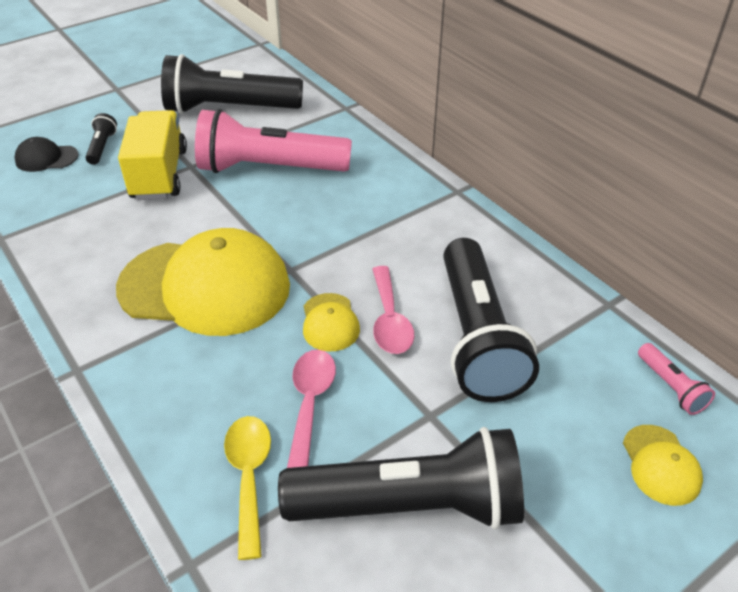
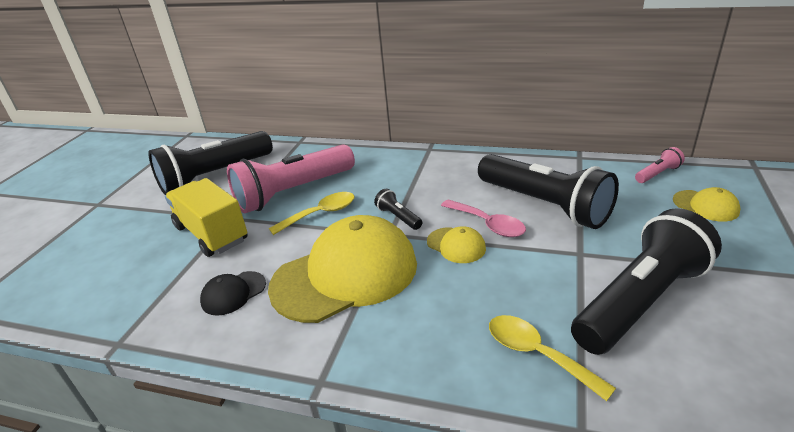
camera: 35 degrees left, 10 degrees down
black cap [14,137,79,172] -> black cap moved to [200,271,266,316]
black flashlight [85,113,117,165] -> black flashlight moved to [374,189,422,230]
pink spoon [287,350,336,468] -> none
pink flashlight [638,343,715,415] -> pink flashlight turned 60 degrees counterclockwise [635,147,685,183]
none -> yellow spoon [269,192,355,235]

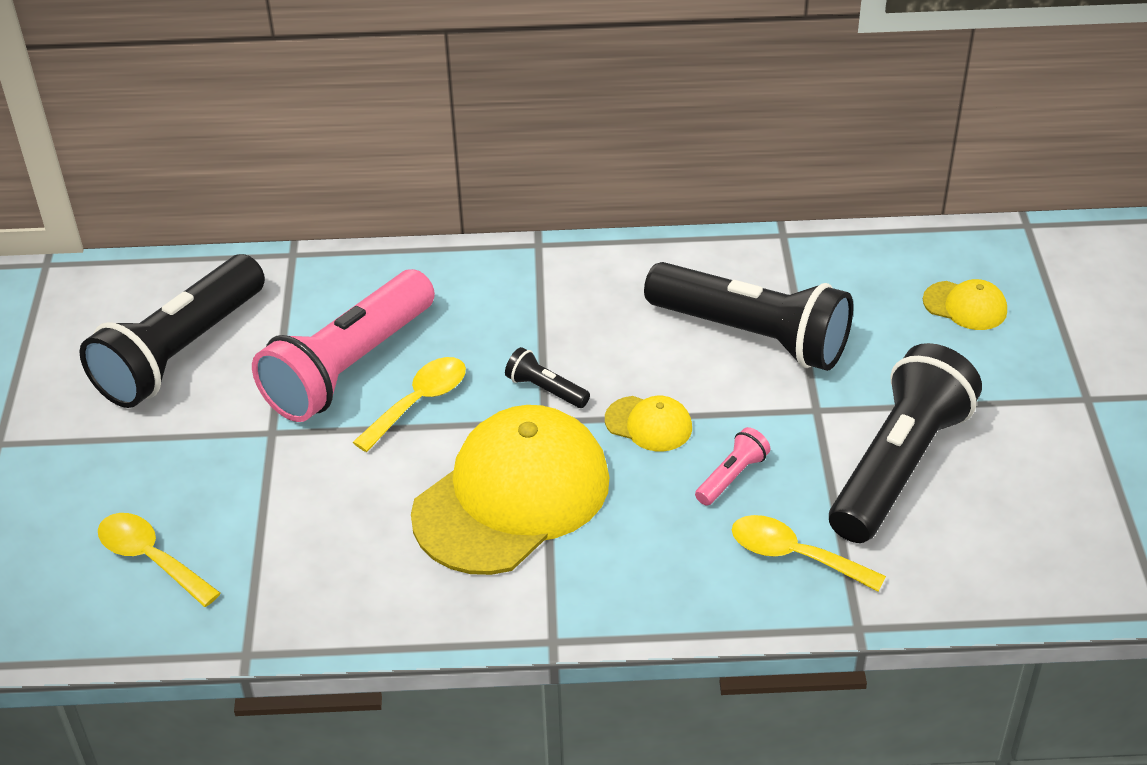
camera: 20 degrees left, 10 degrees up
yellow truck [165,178,248,257] -> none
black cap [200,271,266,316] -> none
pink spoon [441,199,526,237] -> none
pink flashlight [635,147,685,183] -> pink flashlight moved to [695,427,770,506]
none -> yellow spoon [98,513,221,607]

